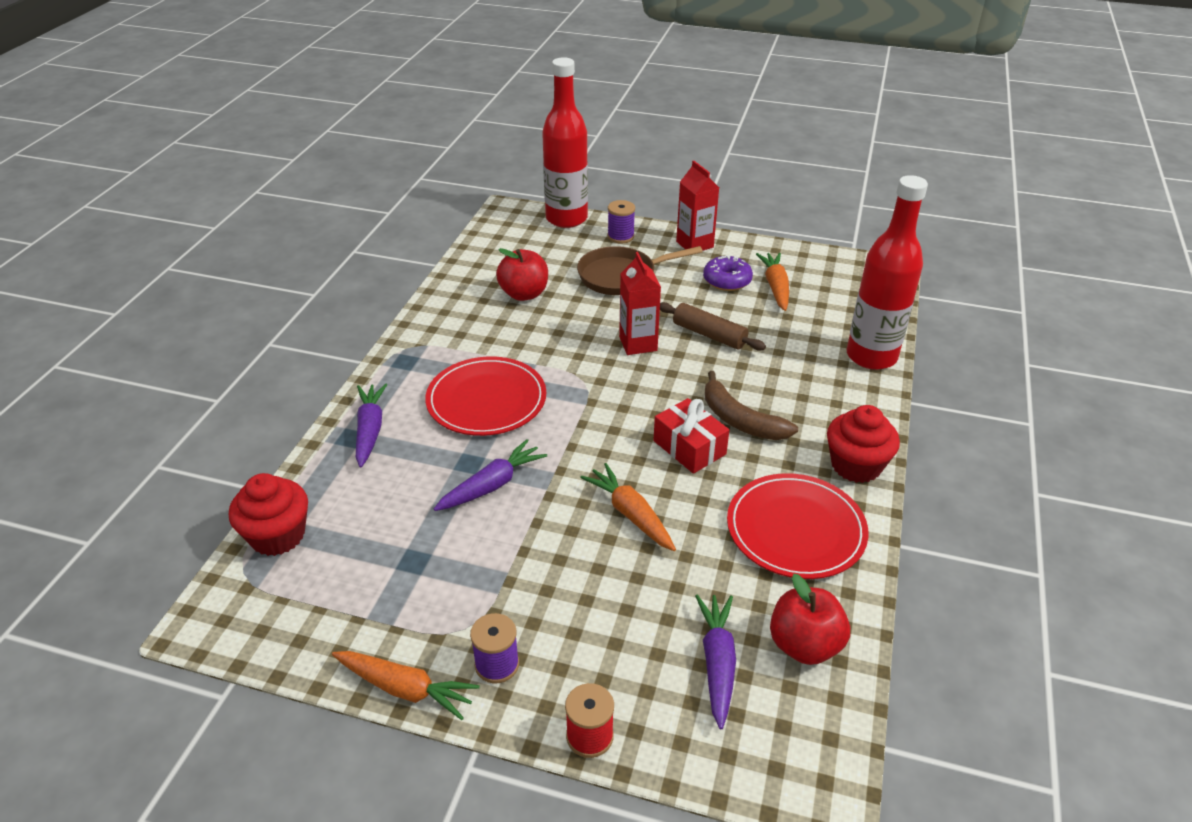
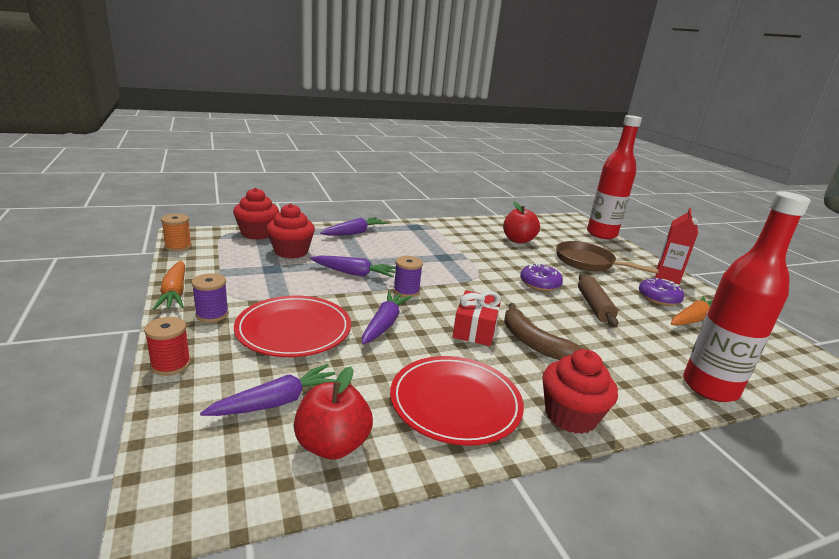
camera: 50 degrees right, 15 degrees down
red plate [425,356,546,436] -> red plate moved to [234,296,351,357]
orange carrot [580,463,676,551] -> purple carrot [362,291,412,345]
purple spool [608,200,635,243] -> purple spool moved to [393,256,423,297]
red carton [619,252,661,355] -> purple donut [520,263,563,291]
brown banana [705,371,798,440] -> brown banana turned 45 degrees counterclockwise [504,303,582,360]
none -> orange spool [161,214,192,252]
none -> red cupcake [267,203,315,259]

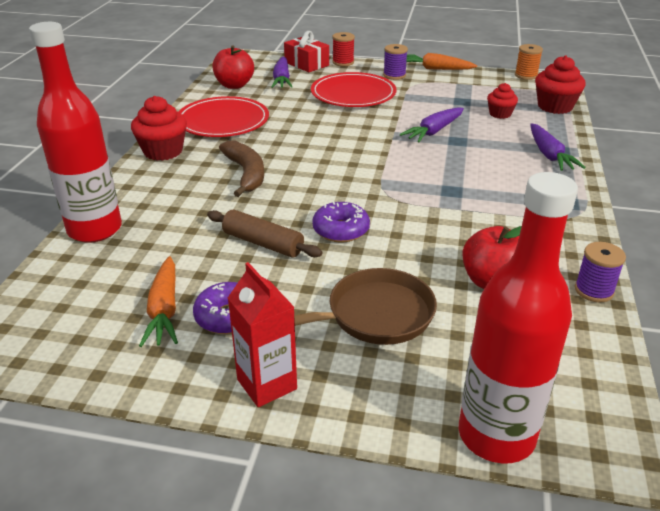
camera: 125 degrees right, 10 degrees up
red cupcake [267,203,315,259] -> red cupcake [487,83,518,119], size x0.61
purple carrot [362,291,412,345] -> none
purple spool [393,256,423,297] -> purple spool moved to [575,242,626,302]
red gift [453,290,501,346] -> red gift moved to [284,31,329,72]
brown banana [504,303,582,360] -> brown banana turned 75 degrees clockwise [219,140,264,197]

